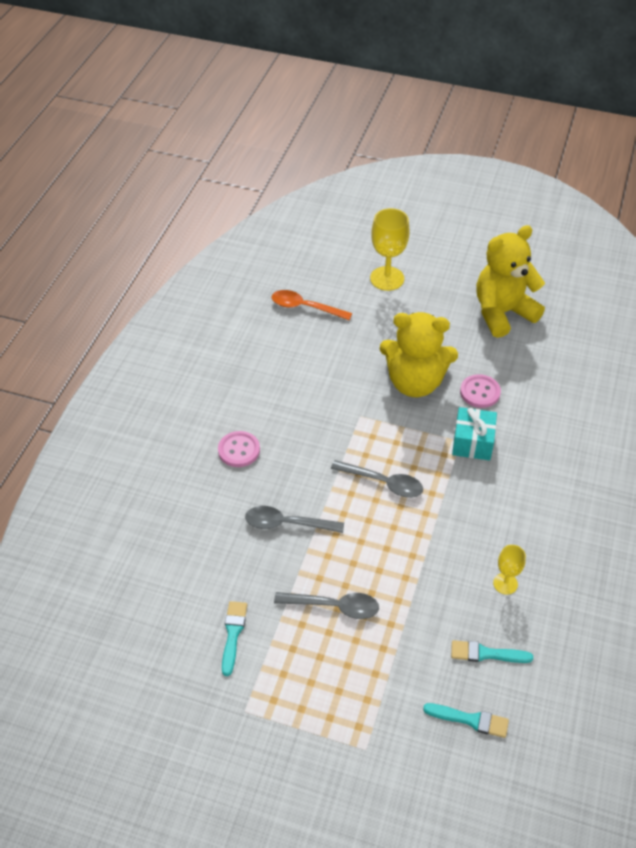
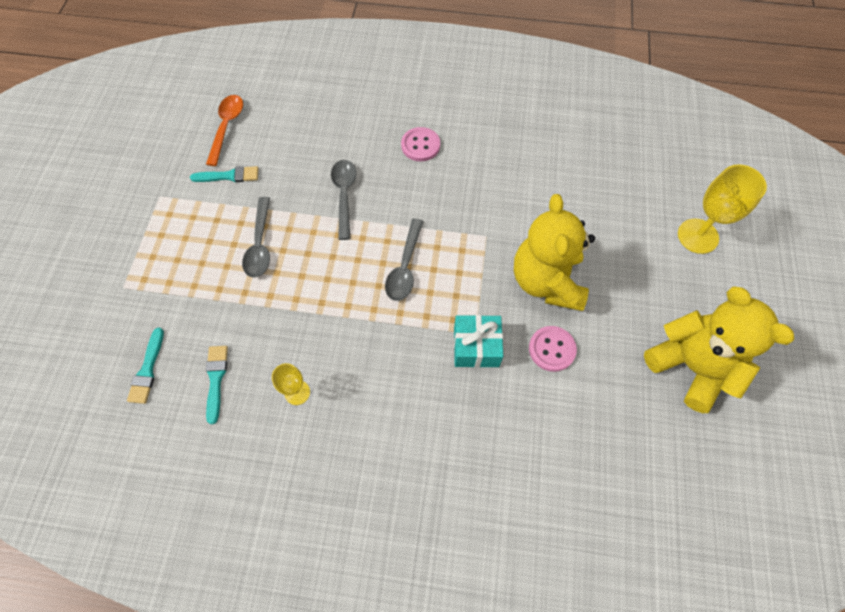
camera: 80 degrees right, 15 degrees up
orange spoon [271,290,352,320] -> orange spoon moved to [206,95,243,166]

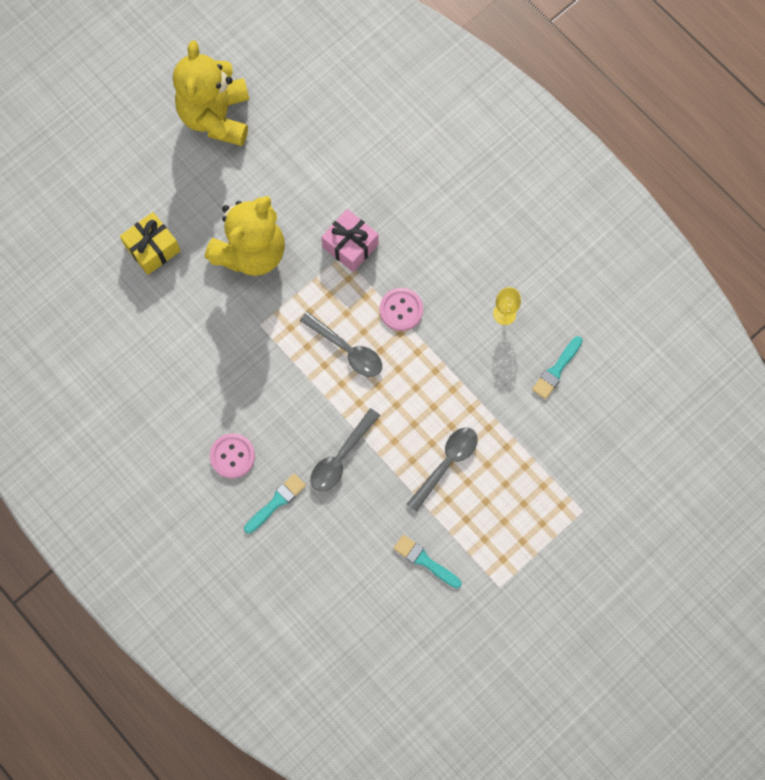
camera: 140 degrees left, 10 degrees up
turquoise brush [127,328,164,404] -> turquoise brush moved to [244,473,306,534]
orange spoon [206,95,243,166] -> none
grey spoon [385,218,424,301] -> grey spoon turned 75 degrees clockwise [300,312,382,377]
turquoise gift [454,315,503,368] -> pink gift [321,209,379,272]
pink button [529,326,577,372] -> pink button moved to [379,288,423,331]
yellow goblet [678,164,767,254] -> none
none -> yellow gift [120,212,181,275]

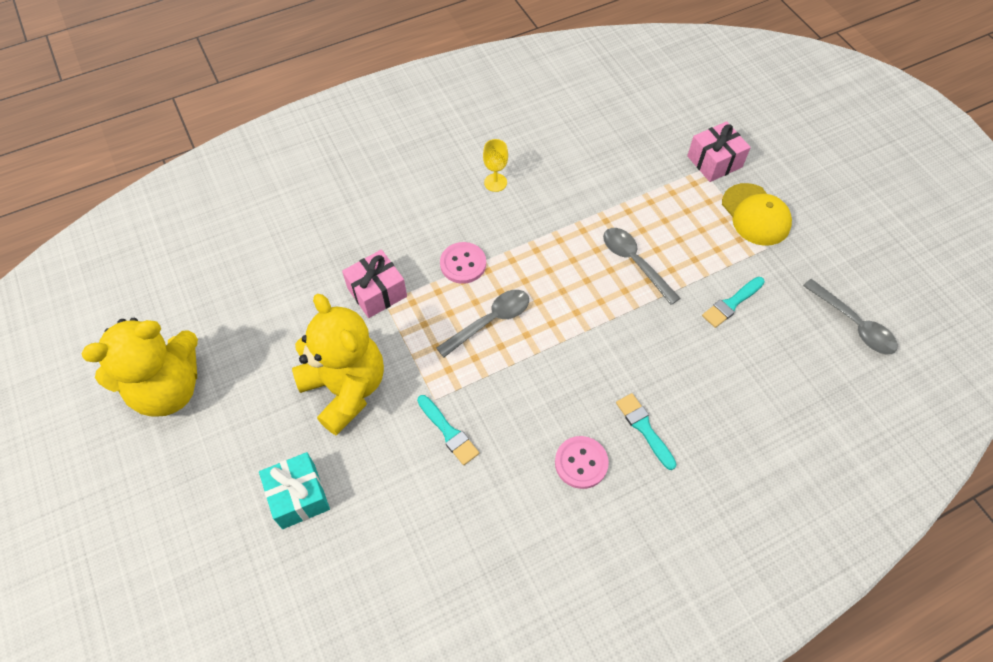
camera: 75 degrees left, 15 degrees down
yellow gift [120,212,181,275] -> turquoise gift [259,452,330,529]
yellow teddy bear [173,40,249,146] -> yellow teddy bear turned 45 degrees counterclockwise [82,318,198,417]
grey spoon [310,408,380,492] -> grey spoon moved to [803,279,897,354]
turquoise brush [532,336,583,399] -> turquoise brush moved to [417,395,479,465]
none -> pink gift [687,121,751,182]
none -> yellow cap [722,183,792,246]

